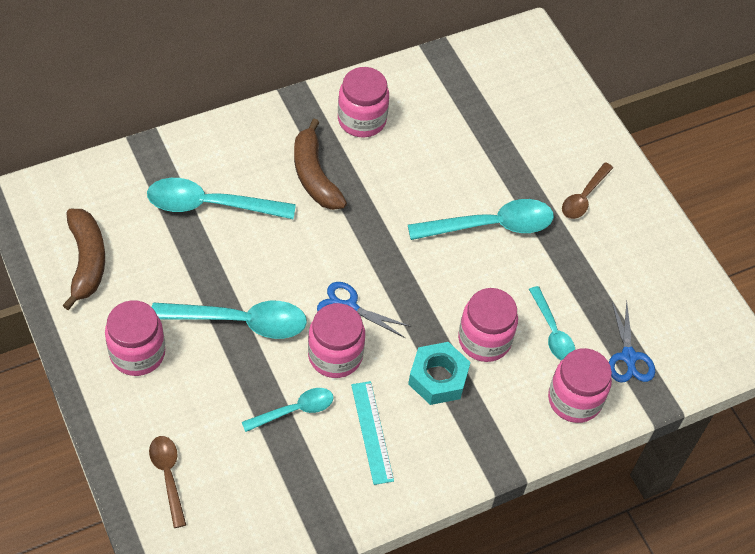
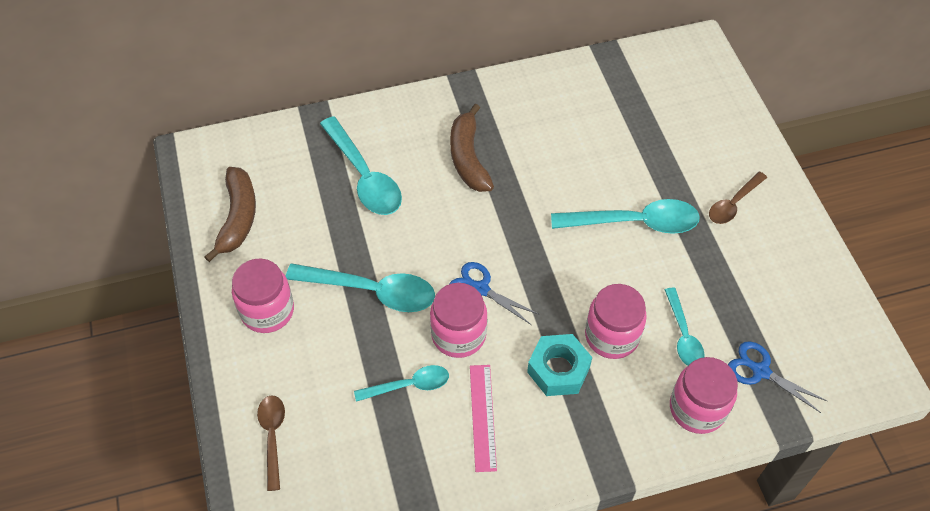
camera: 15 degrees right, 0 degrees up
turquoise spoon [147,178,296,219] -> turquoise spoon turned 135 degrees counterclockwise [320,116,402,215]
pink jar [338,67,389,137] -> none
turquoise ruler [351,381,394,485] -> pink ruler [470,365,497,472]
blue scissors [609,301,655,383] -> blue scissors turned 120 degrees clockwise [728,341,827,413]

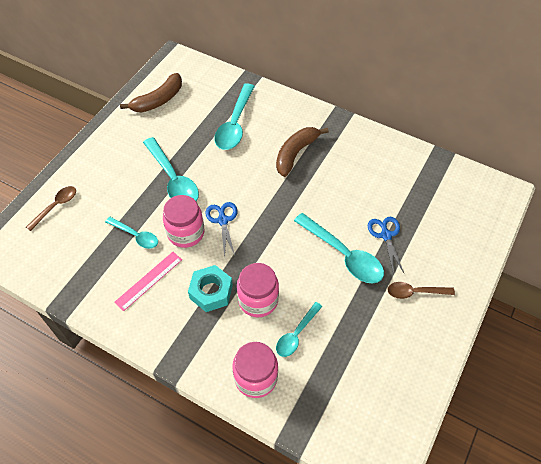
camera: 45 degrees right, 0 degrees up
pink jar [232,258,294,333] -> none
blue scissors [728,341,827,413] -> blue scissors moved to [368,217,404,274]

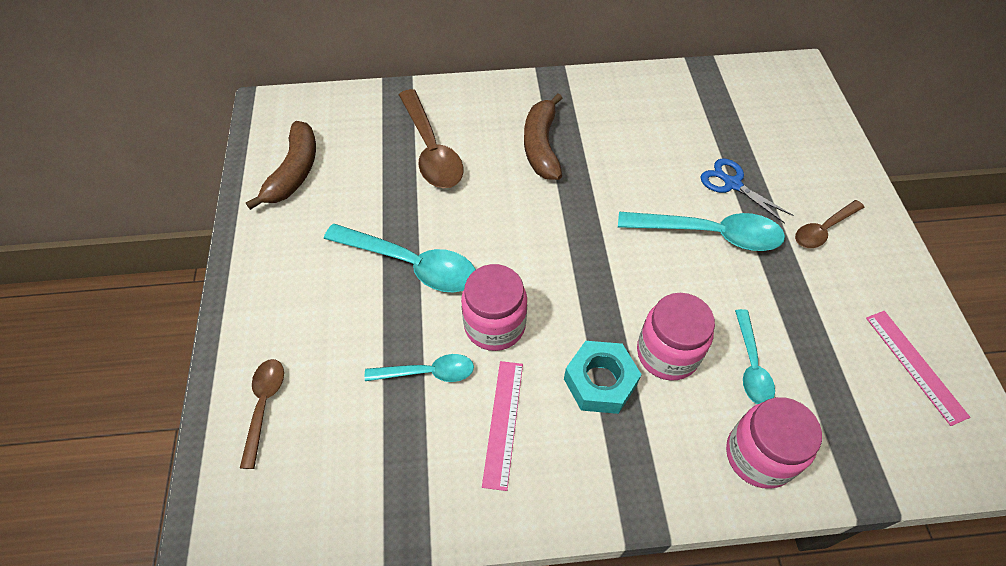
camera: 35 degrees left, 0 degrees up
blue scissors [206,202,237,257] -> none
turquoise spoon [214,83,255,150] -> brown spoon [399,89,464,188]
none -> pink ruler [866,311,970,426]

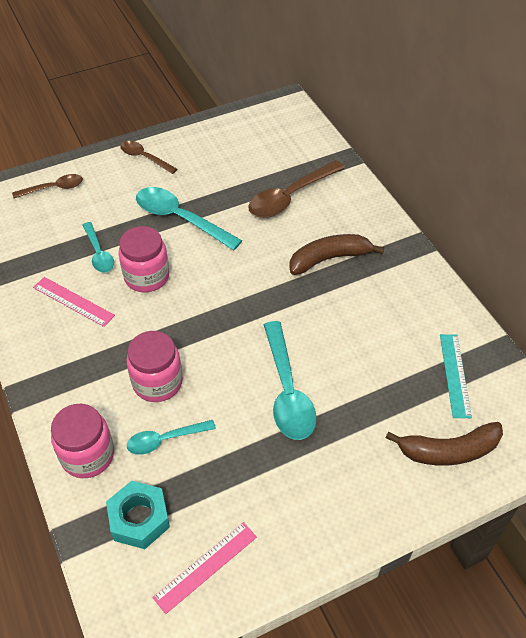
camera: 70 degrees right, 5 degrees down
brown banana [246,121,316,210] -> brown banana moved to [386,422,503,466]
turquoise spoon [324,224,476,292] -> turquoise spoon turned 120 degrees clockwise [136,187,242,250]
pink ruler [482,361,523,491] -> pink ruler turned 45 degrees clockwise [33,277,115,327]
turquoise nut [564,341,642,414] -> turquoise nut moved to [106,481,170,549]
blue scissors [700,158,793,224] -> none
brown spoon [795,200,865,248] -> brown spoon moved to [120,141,177,174]
none -> turquoise ruler [440,334,472,418]

